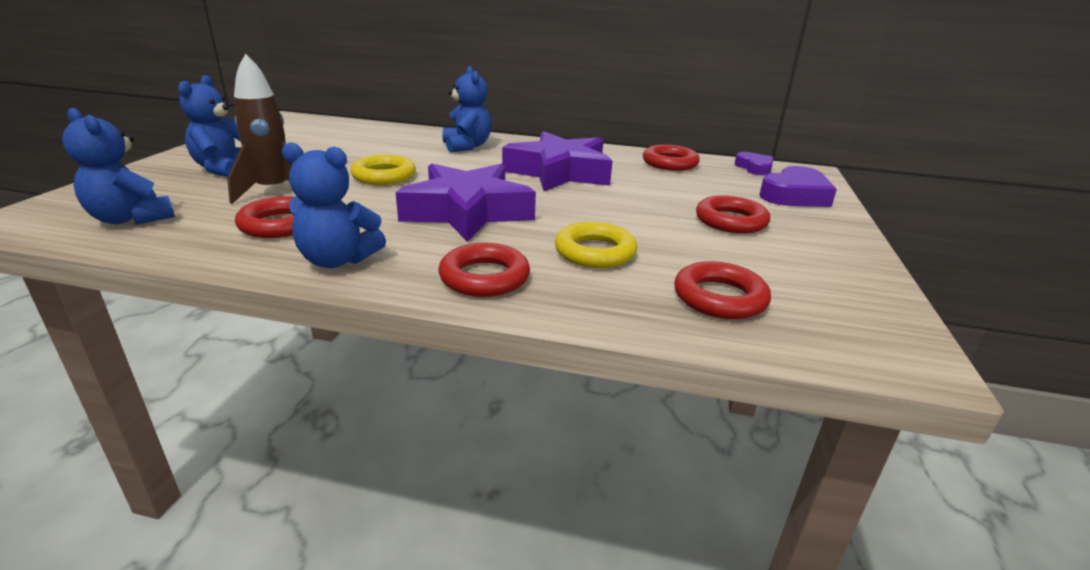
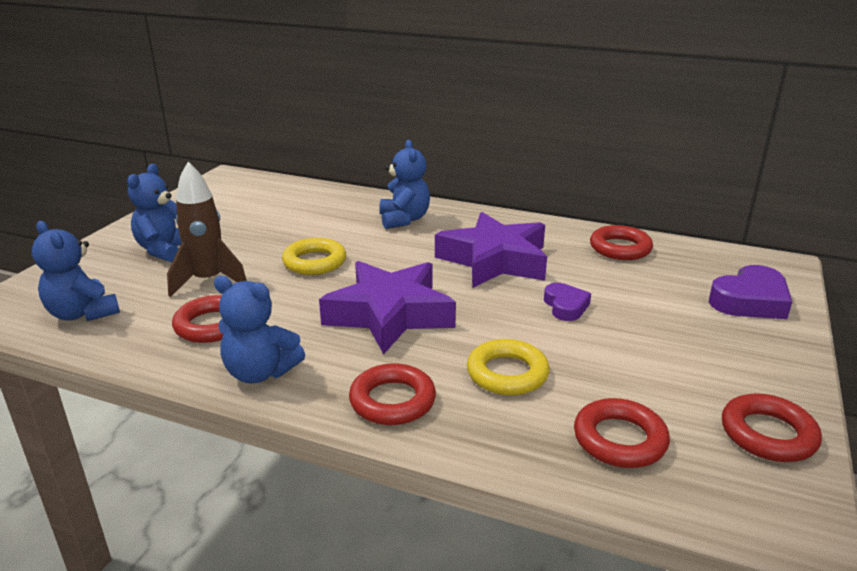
camera: 10 degrees right, 0 degrees up
red ring [696,195,770,234] -> red ring moved to [722,393,822,462]
purple heart [735,152,773,175] -> purple heart moved to [544,283,591,321]

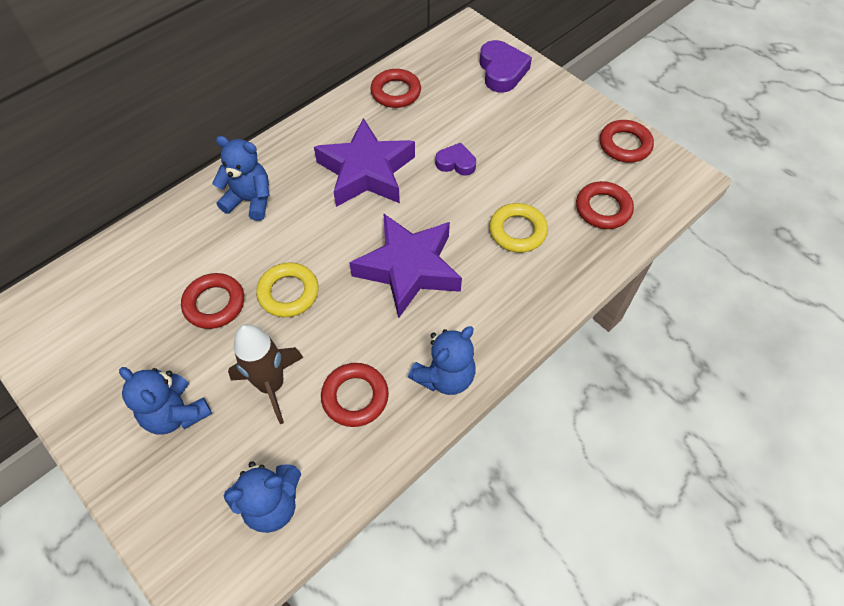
camera: 65 degrees left, 30 degrees up
red ring [349,363,436,425] -> red ring moved to [181,273,244,329]

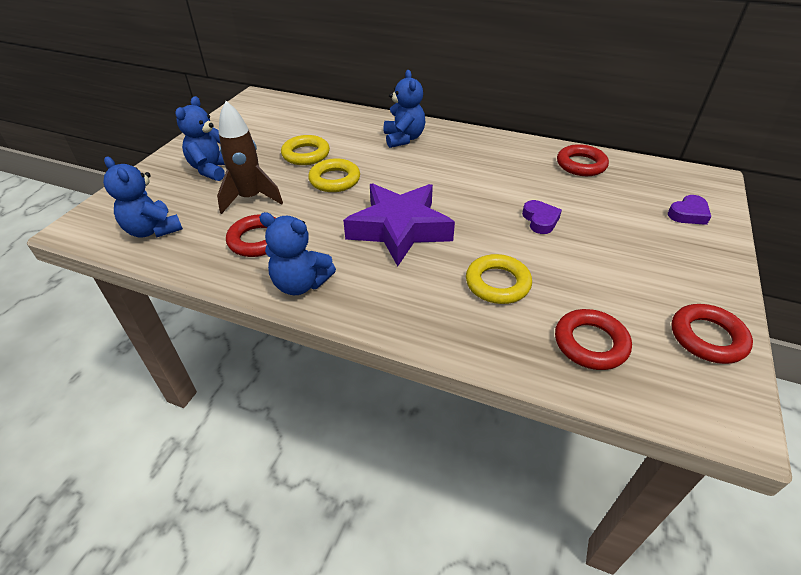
camera: 65 degrees right, 15 degrees down
red ring [181,273,244,329] -> yellow ring [281,135,330,165]
purple star [314,118,415,207] -> none
purple heart [479,40,532,93] -> purple heart [668,195,711,225], size x0.62

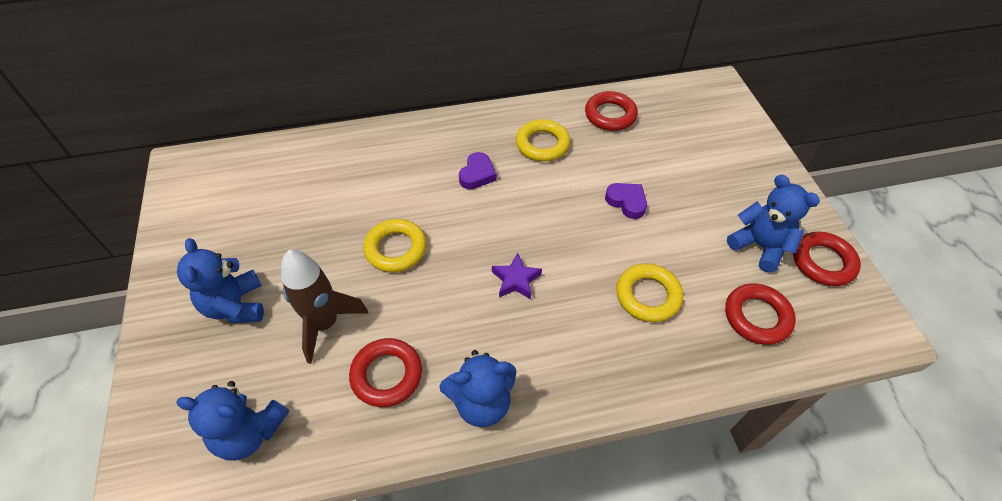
camera: 35 degrees left, 10 degrees up
yellow ring [281,135,330,165] -> yellow ring moved to [516,119,570,162]
purple star [343,183,455,266] -> purple star [492,253,542,299], size x0.43
blue teddy bear [384,70,425,148] -> blue teddy bear moved to [727,175,820,273]
purple heart [668,195,711,225] -> purple heart moved to [459,152,496,189]

